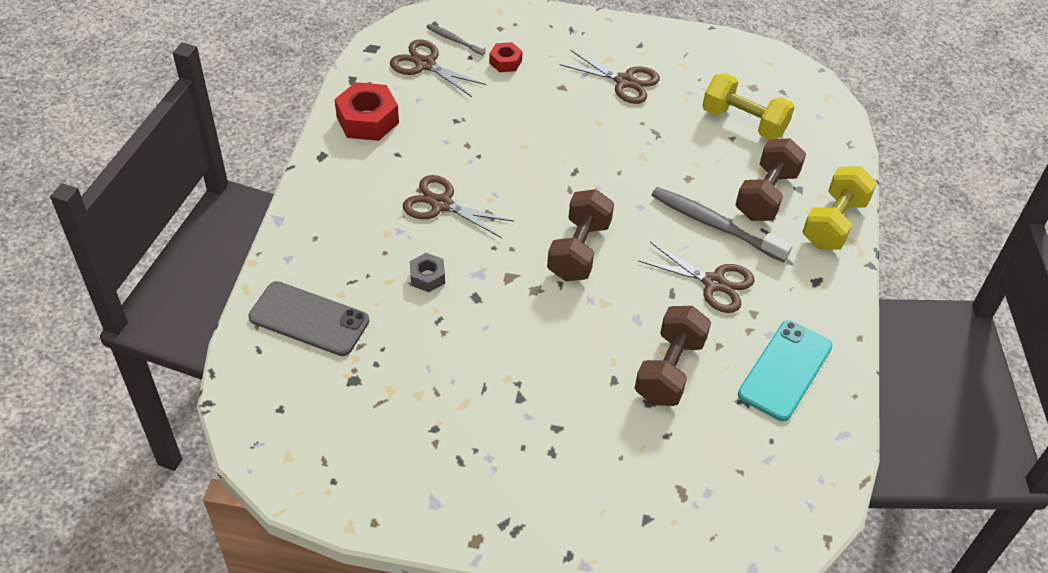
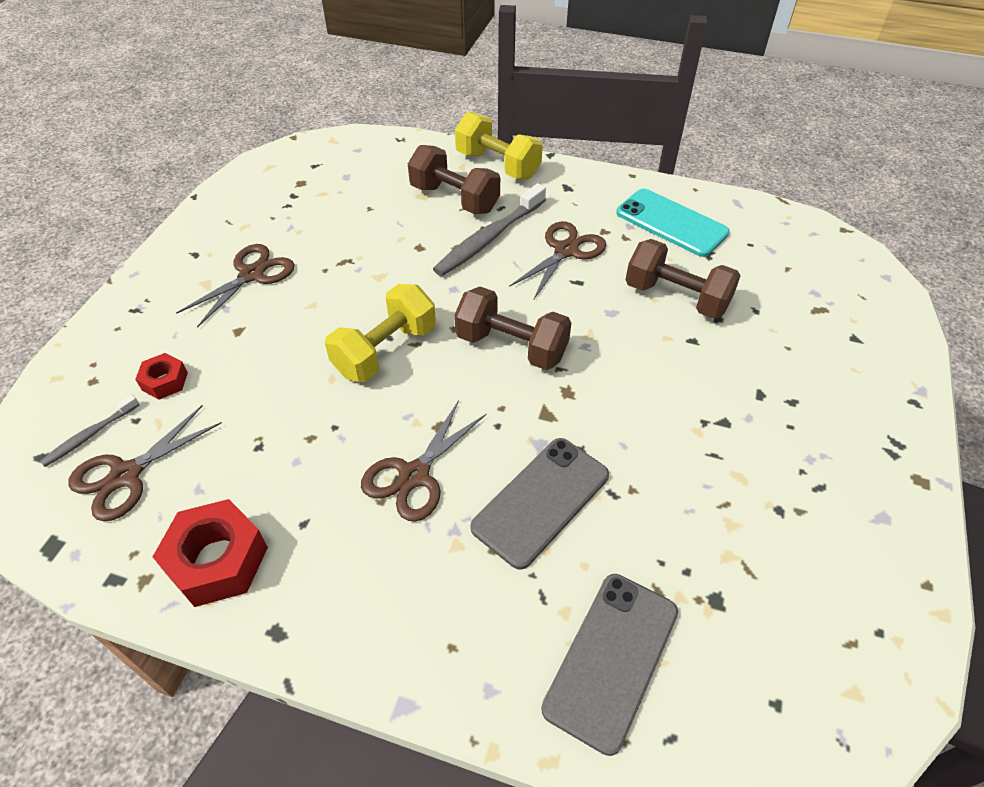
camera: 80 degrees left, 0 degrees up
grey nut [410,253,445,292] -> grey phone [470,438,609,570]
yellow dumbbell [702,73,795,140] -> yellow dumbbell moved to [325,284,436,382]

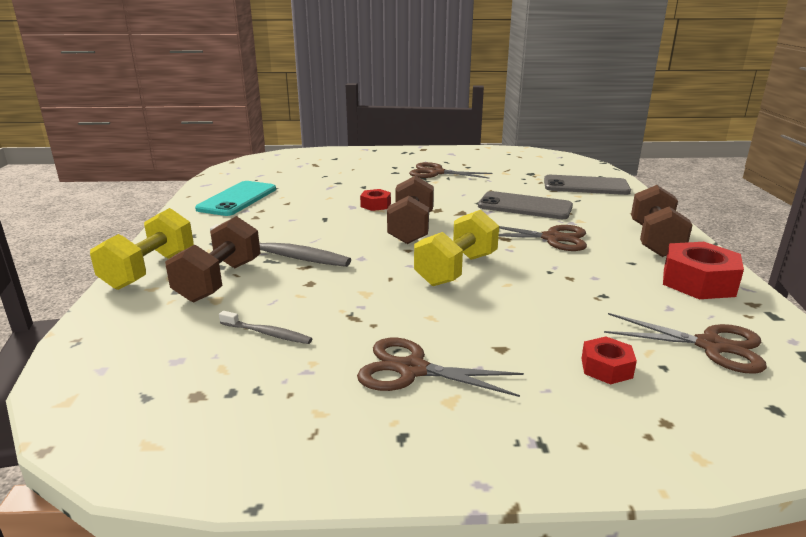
camera: 110 degrees left, 25 degrees down
grey toothbrush [40,395,139,467] -> grey toothbrush moved to [219,311,312,344]
yellow dumbbell [325,284,436,382] -> yellow dumbbell turned 75 degrees counterclockwise [414,210,499,286]
brown scissors [509,221,606,299] -> brown scissors moved to [409,162,492,179]
brown dumbbell [625,239,741,319] -> brown dumbbell moved to [631,185,692,257]
none -> red nut [360,189,391,211]

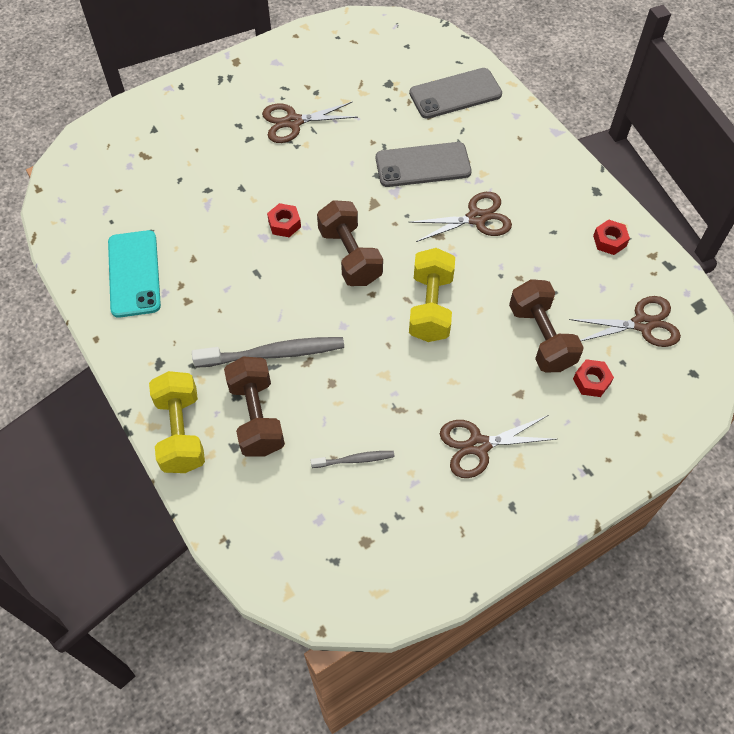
camera: 30 degrees left, 35 degrees up
brown dumbbell [631,185,692,257] -> brown dumbbell moved to [509,279,584,372]
red nut [663,242,744,299] -> red nut [593,219,630,255], size x0.55

